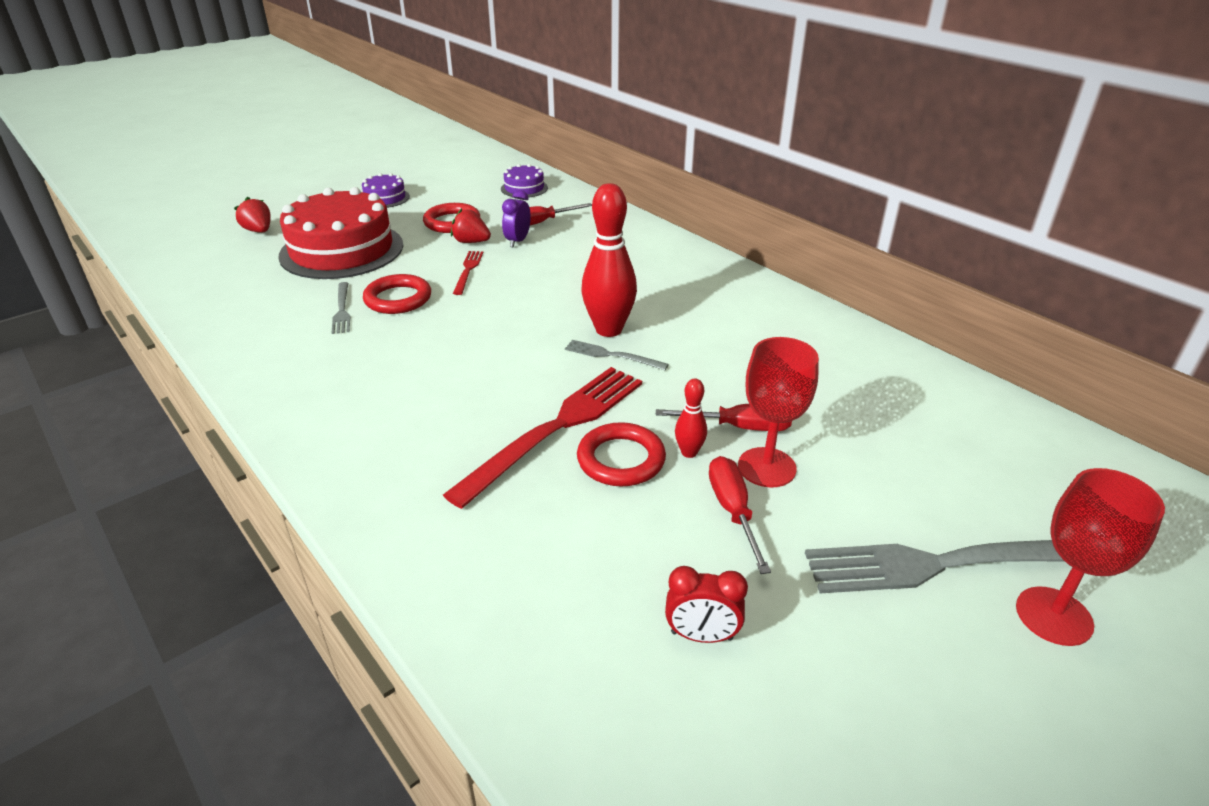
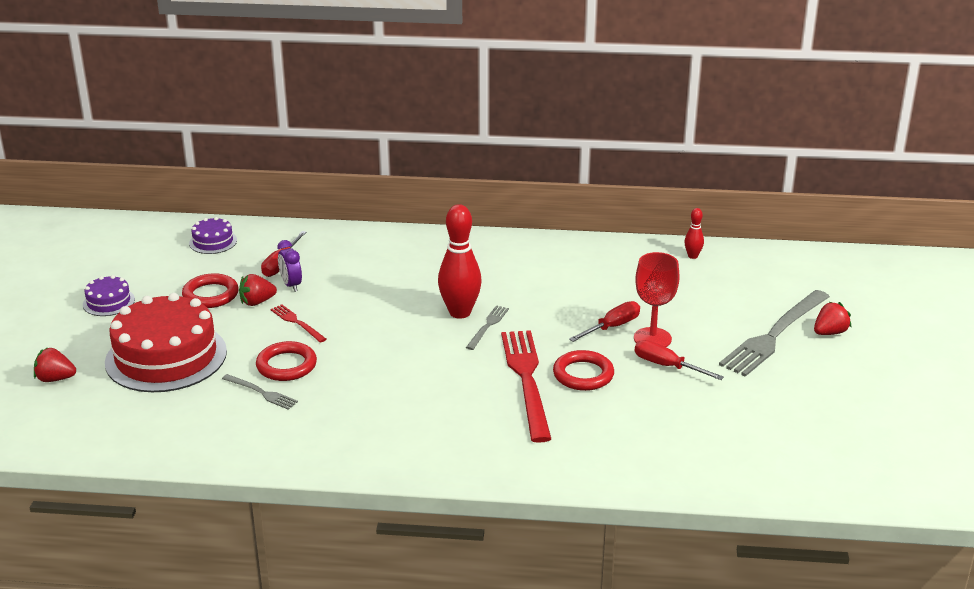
camera: 45 degrees left, 5 degrees down
grey fork [565,340,669,370] -> grey fork turned 135 degrees clockwise [466,305,509,350]
red clock [665,566,748,643] -> none
red bowling pin [675,378,707,458] -> red bowling pin moved to [685,208,704,259]
red goblet [1016,468,1165,646] -> red strawberry [814,302,852,335]

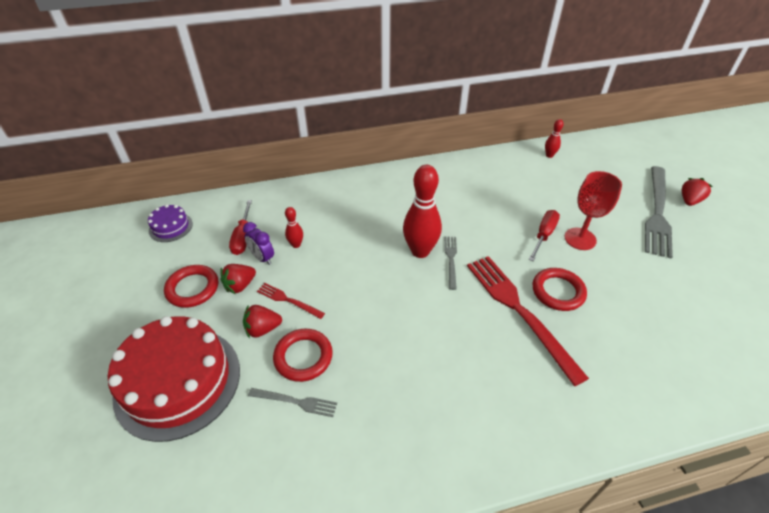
camera: 20 degrees left, 15 degrees up
red strawberry [34,347,76,382] -> red strawberry moved to [243,305,282,338]
purple cake [83,275,135,316] -> none
red screwdriver [635,340,724,380] -> none
none -> red bowling pin [285,207,303,248]

